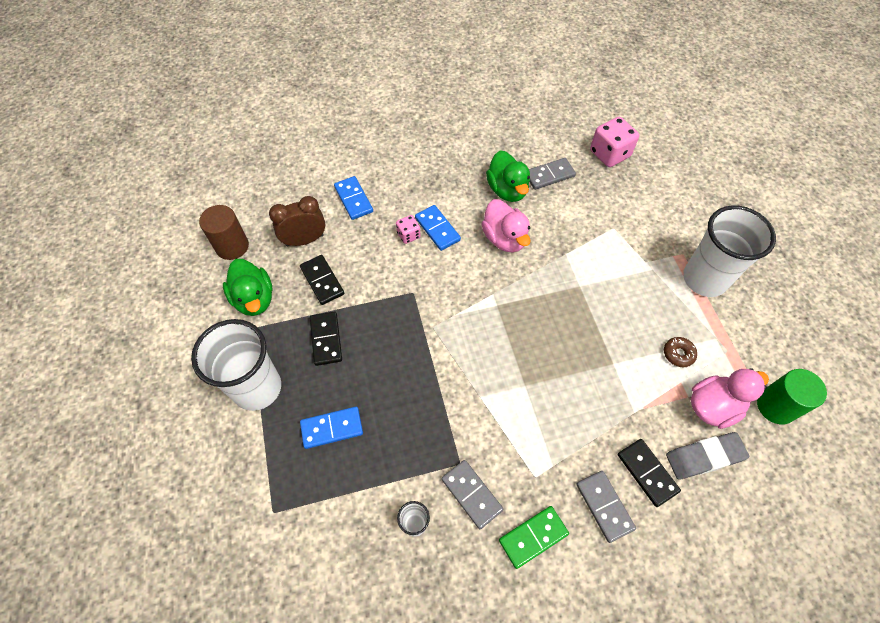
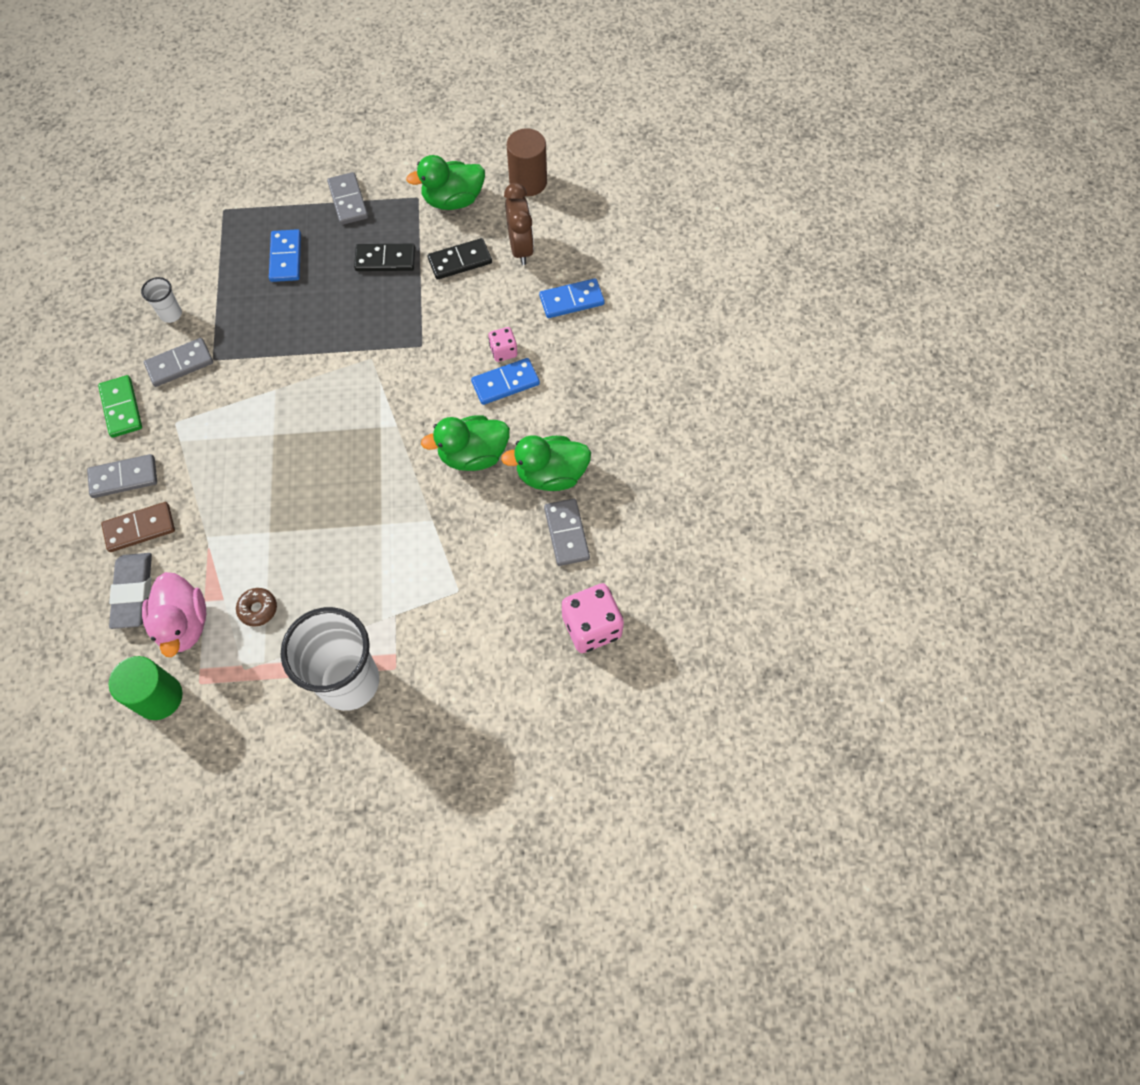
camera: 100 degrees right, 5 degrees up
white cup [191,319,281,411] -> grey domino [327,172,368,225]
pink duck [481,199,531,252] -> green duck [421,415,510,471]
black domino [618,439,681,507] -> brown domino [101,502,175,552]

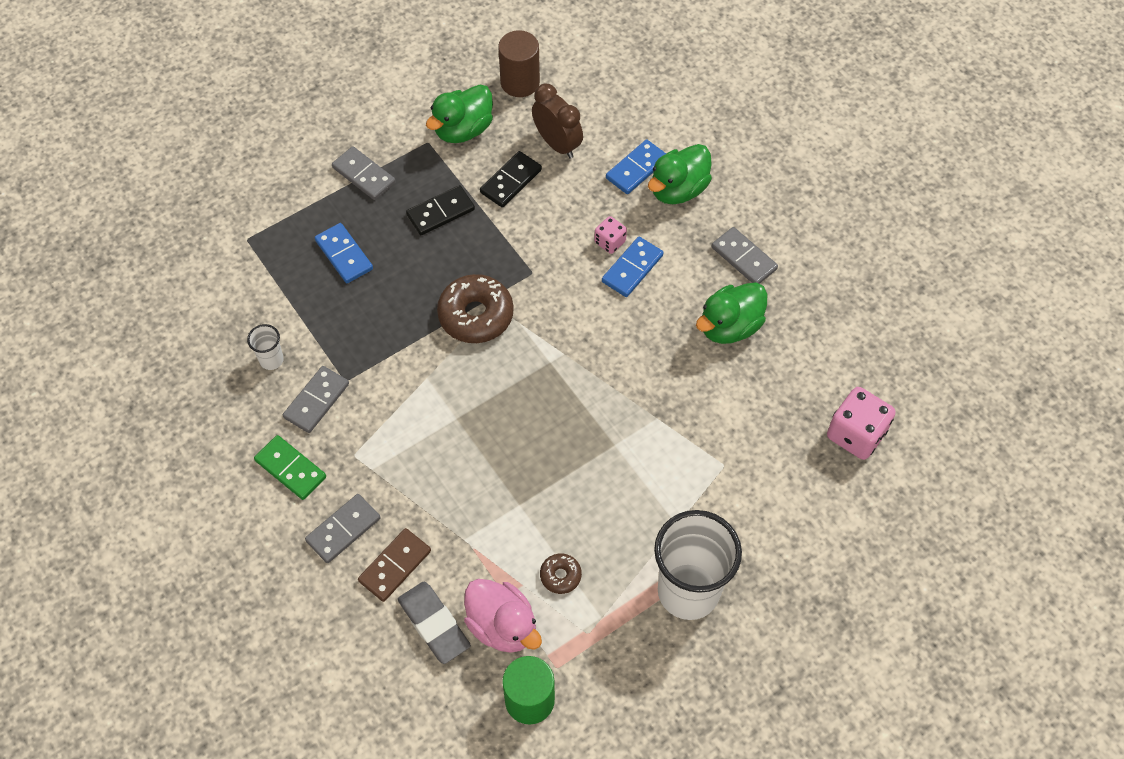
camera: 30 degrees left, 5 degrees down
green duck [421,415,510,471] -> green duck moved to [648,144,712,204]
grey domino [544,499,590,566] -> grey domino moved to [712,227,778,284]
none -> brown donut [437,274,514,343]

